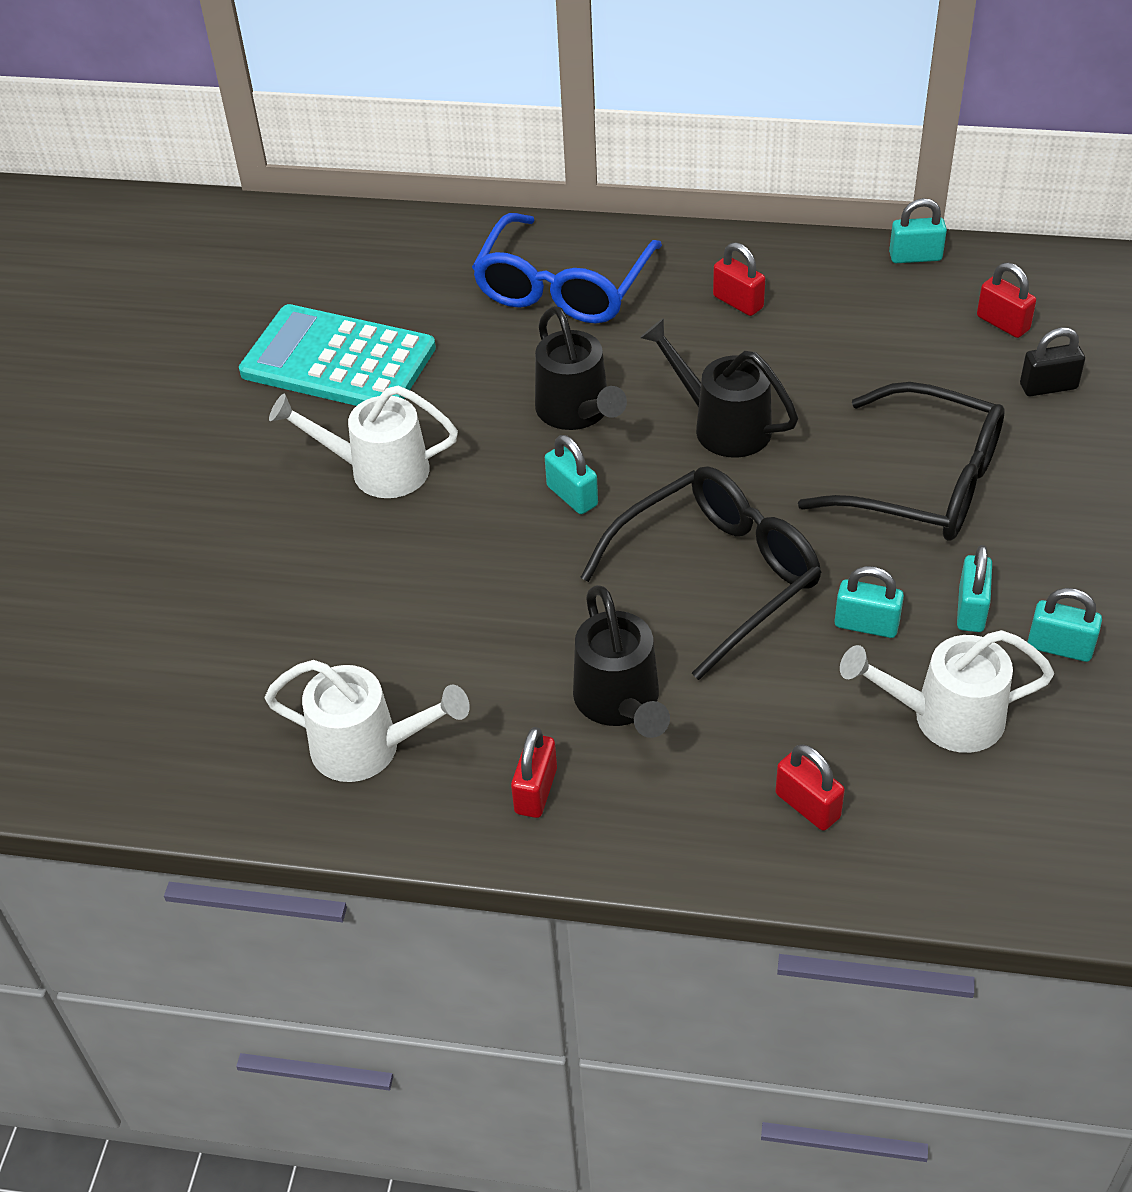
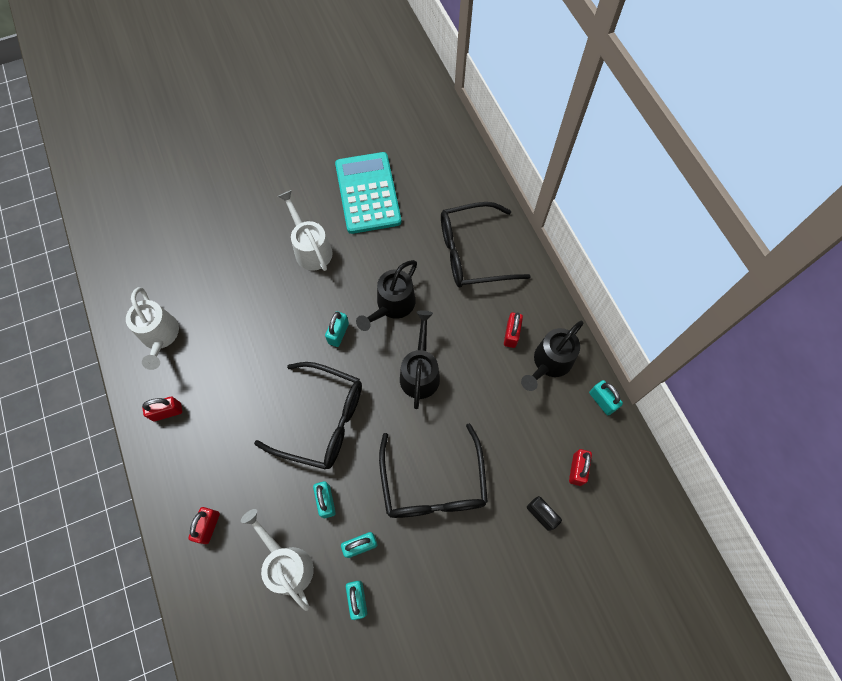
camera: 55 degrees right, 20 degrees up
blue glasses [472,213,662,323] -> black glasses [441,202,531,288]
black watering can [573,585,670,738] -> black watering can moved to [521,321,583,391]

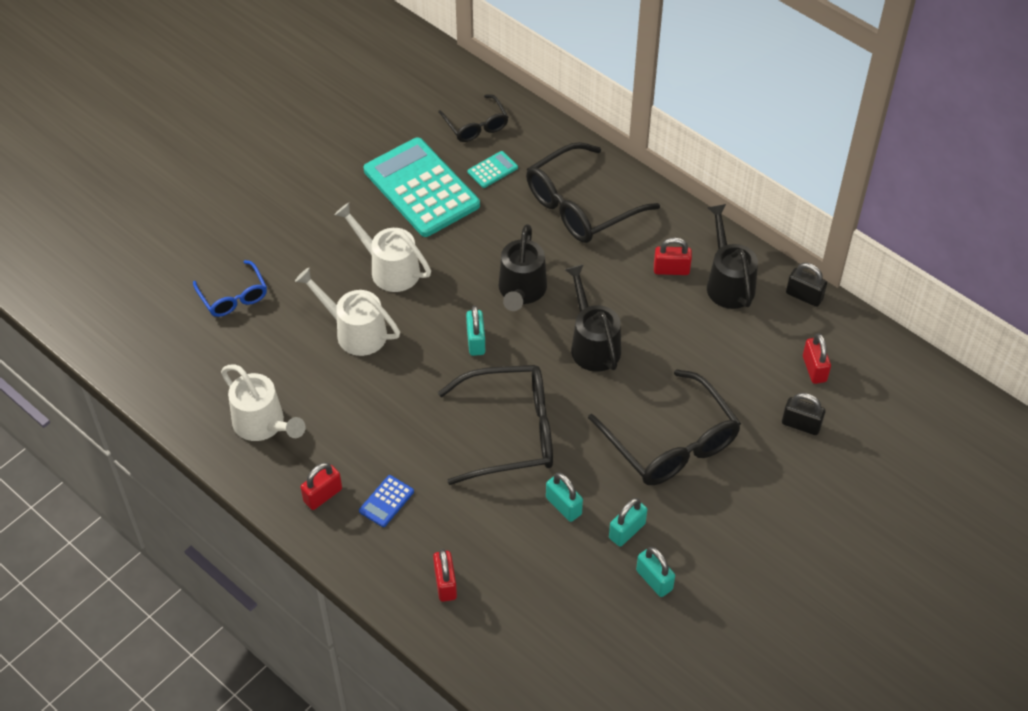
camera: 25 degrees left, 15 degrees down
white watering can [241,509,314,611] -> white watering can moved to [295,268,400,356]
red padlock [504,312,523,348] -> red padlock turned 75 degrees counterclockwise [654,237,692,275]
black watering can [521,321,583,391] -> black watering can turned 150 degrees clockwise [707,204,758,309]
turquoise padlock [589,380,623,415] -> black padlock [786,263,827,307]
none -> blue glasses [193,260,267,317]
none -> blue calculator [359,475,414,527]
none -> black glasses [438,94,508,142]
none -> turquoise calculator [467,151,518,188]

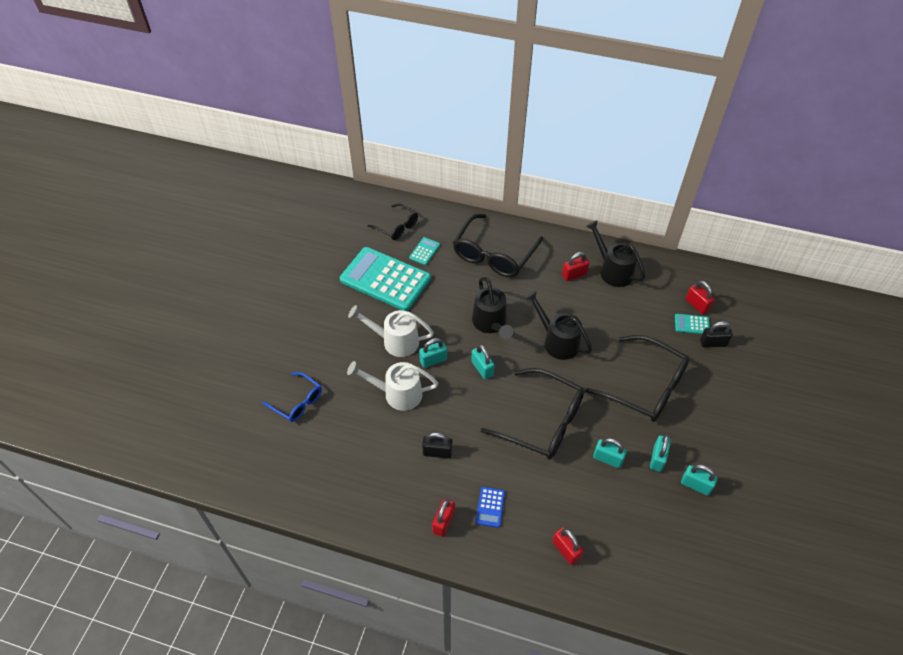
camera: 25 degrees left, 0 degrees up
white watering can [221,365,306,441] -> none
black glasses [438,365,553,485] -> black glasses turned 60 degrees clockwise [481,368,584,459]
black padlock [786,263,827,307] -> black padlock moved to [422,433,452,458]
none -> turquoise padlock [419,338,447,368]
none -> turquoise calculator [675,314,710,334]

